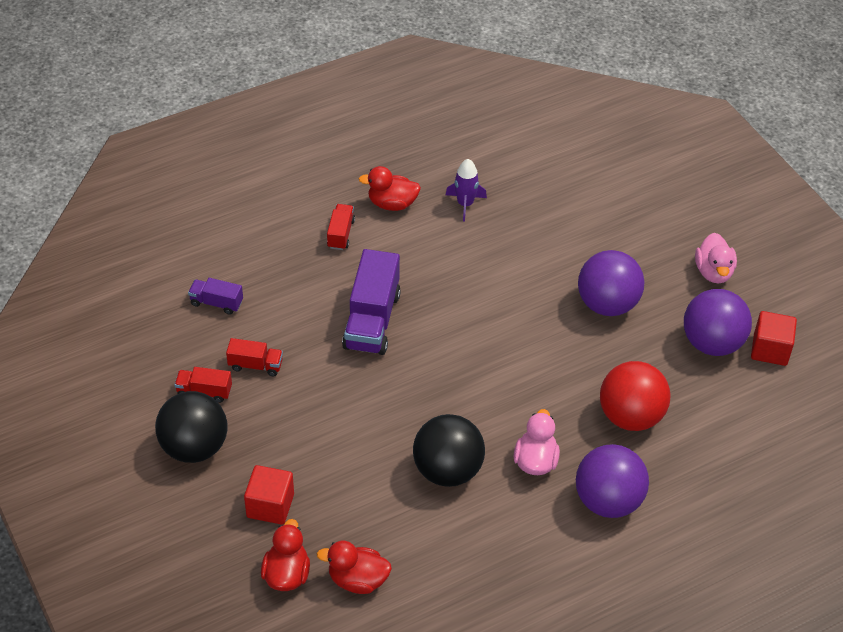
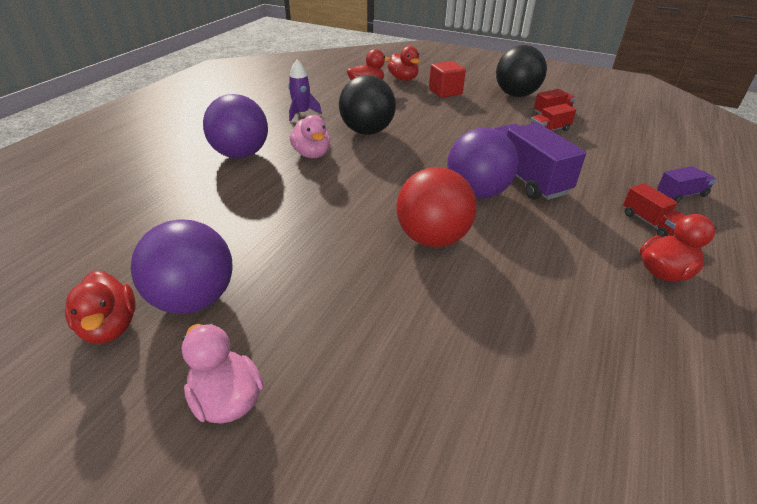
camera: 145 degrees right, 10 degrees down
purple truck [188,278,243,315] -> purple truck moved to [657,166,716,203]
purple rocket [446,159,487,222] -> purple rocket moved to [288,60,322,121]
purple ball [578,250,644,316] -> purple ball moved to [447,127,519,198]
red ball [600,361,671,431] -> red ball moved to [396,167,477,247]
red cube [751,311,797,366] -> red duck [65,271,136,344]

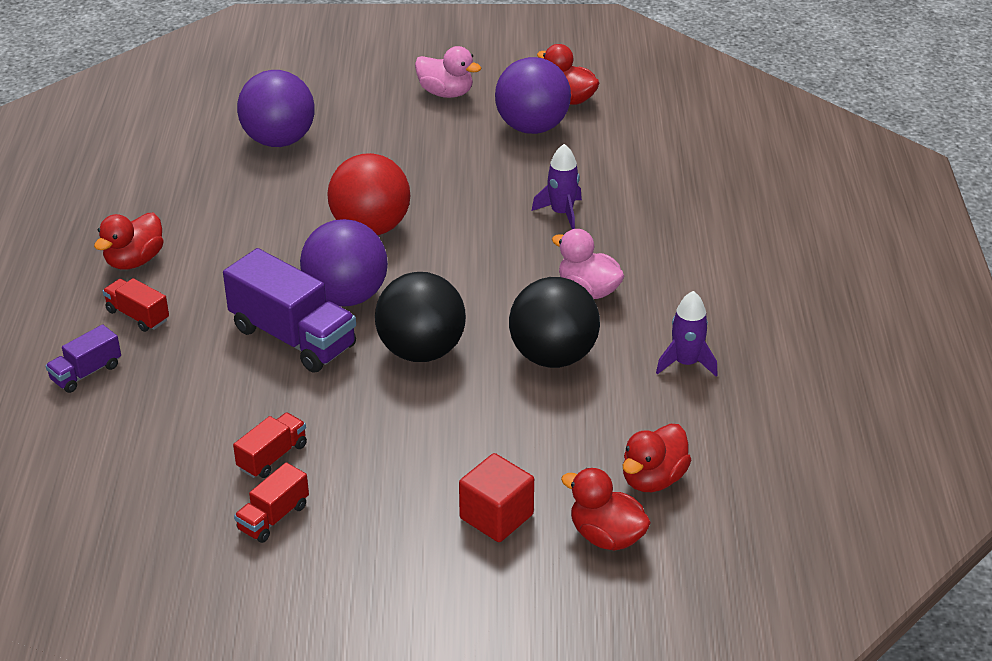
camera: 155 degrees right, 0 degrees up
purple ball [203,94,268,159] -> purple ball moved to [237,70,315,147]
black ball [496,45,547,97] -> black ball moved to [375,272,466,362]
none -> purple rocket [532,144,582,229]

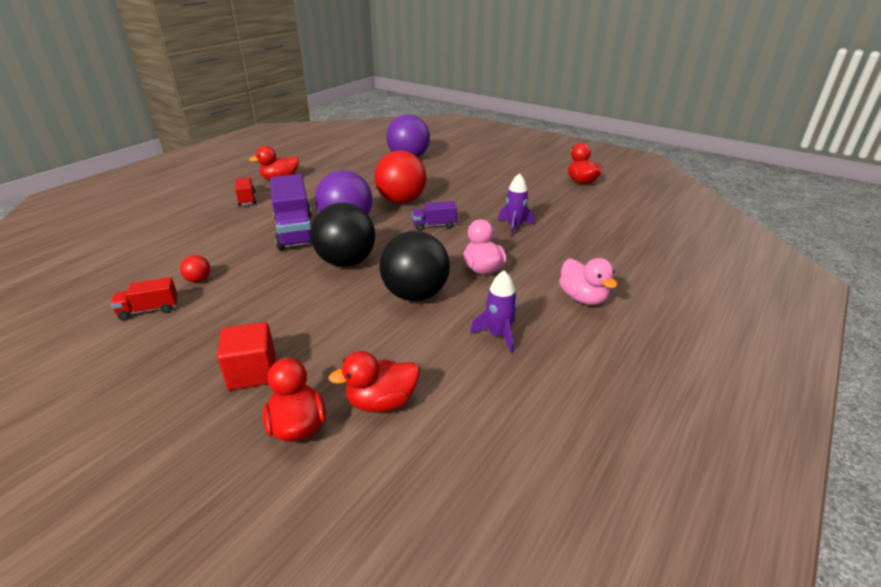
camera: 35 degrees right, 5 degrees down
purple truck [45,324,121,393] -> purple truck moved to [412,201,457,231]
red truck [233,412,307,478] -> red ball [180,255,210,282]
pink duck [415,46,481,98] -> pink duck moved to [559,258,618,305]
purple ball [495,57,571,134] -> none

